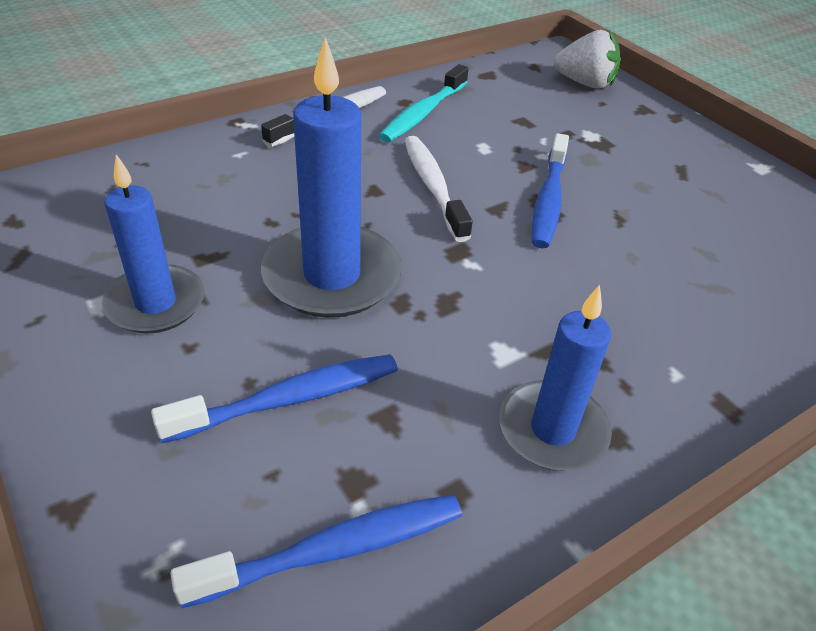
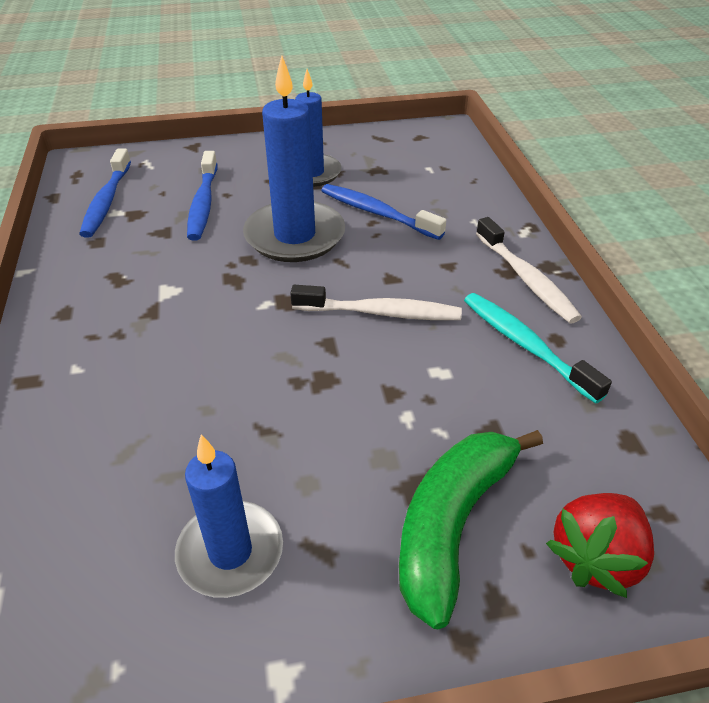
camera: 115 degrees right, 0 degrees up
blue candle [499,285,612,471] -> blue candle moved to [175,434,283,598]
blue toothbrush [532,133,569,248] -> blue toothbrush moved to [321,184,446,240]
white strawberry [554,29,621,89] -> red strawberry [546,493,654,598]
none -> green banana [399,430,543,629]

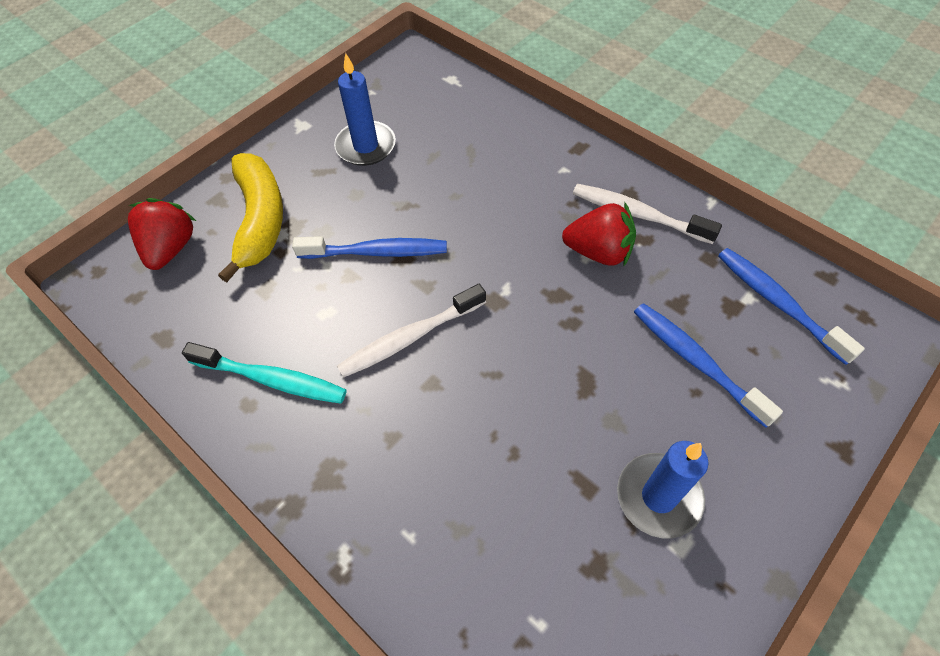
camera: 145 degrees right, 15 degrees up
blue candle [243,55,345,262] -> none
blue toothbrush [321,184,446,240] -> blue toothbrush moved to [292,236,447,259]
green banana [399,430,543,629] -> yellow banana [218,153,283,282]
white toothbrush [476,217,582,323] -> white toothbrush moved to [573,184,722,244]
none -> red strawberry [562,202,636,266]

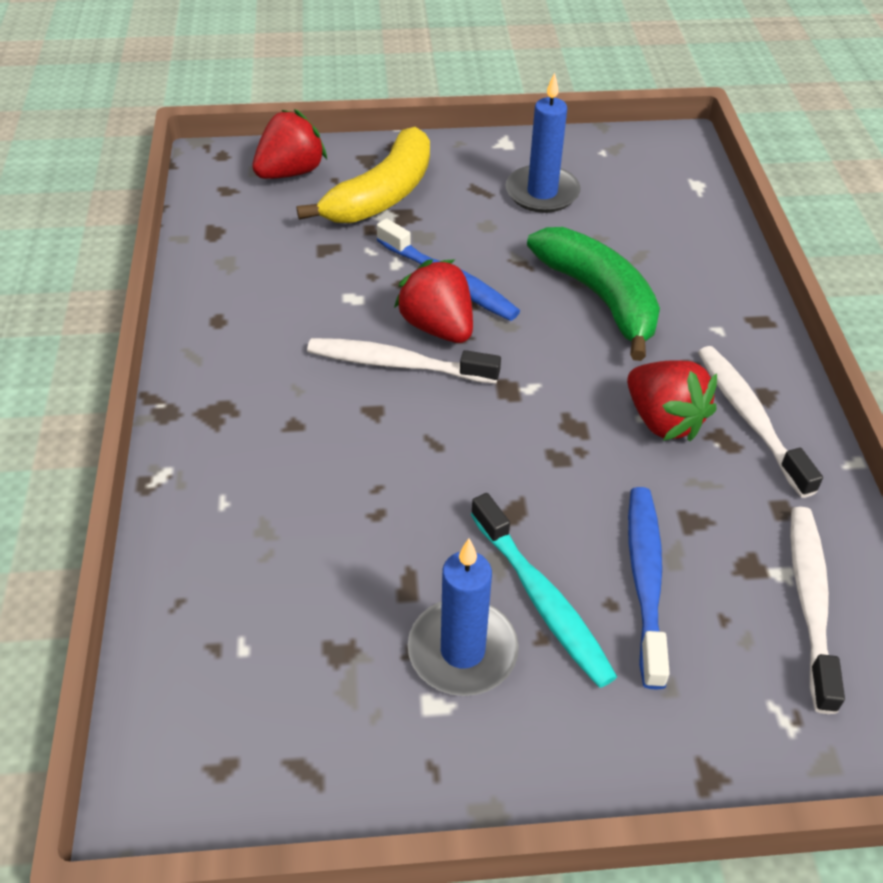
camera: 40 degrees right, 10 degrees down
turquoise toothbrush [182,342,347,404] -> turquoise toothbrush moved to [471,493,617,688]
blue toothbrush [718,248,865,365] -> white toothbrush [790,507,845,714]
none -> red strawberry [394,259,473,343]
none -> green banana [527,227,660,361]

